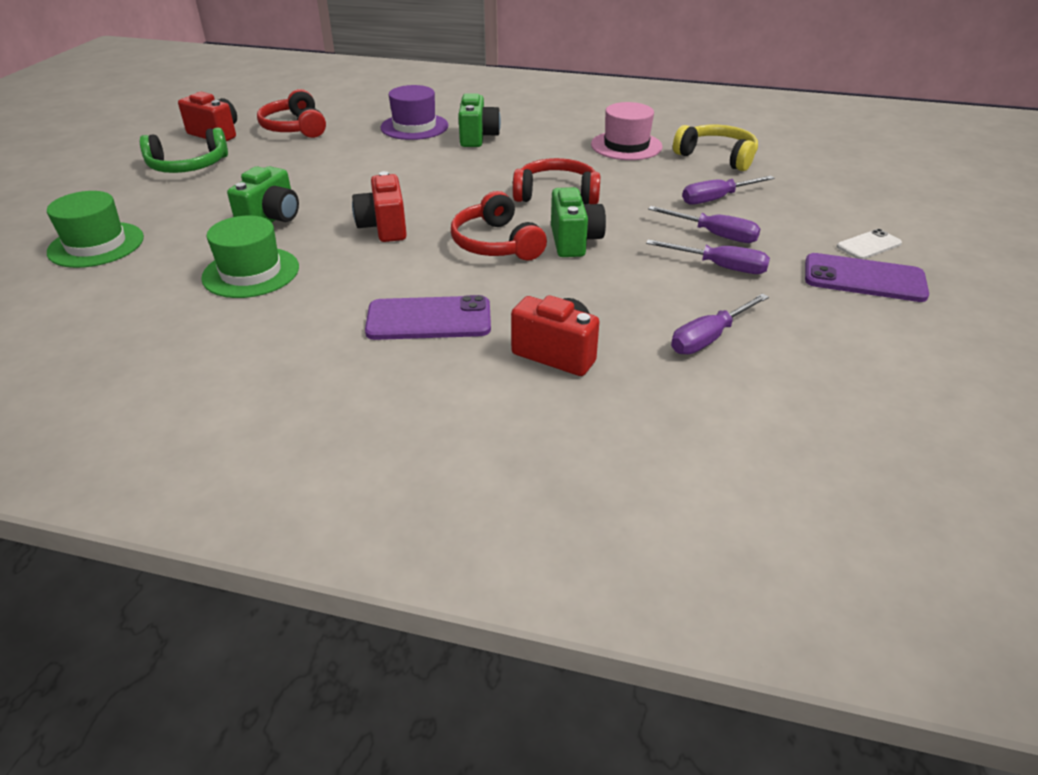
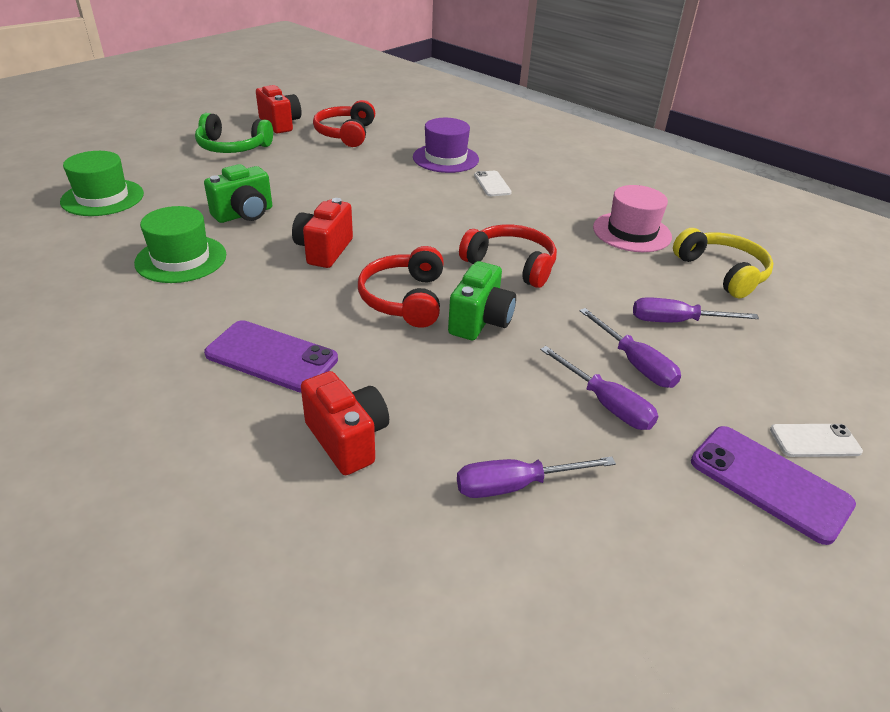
camera: 25 degrees right, 0 degrees up
green camera [458,93,501,147] -> white phone [474,171,512,196]

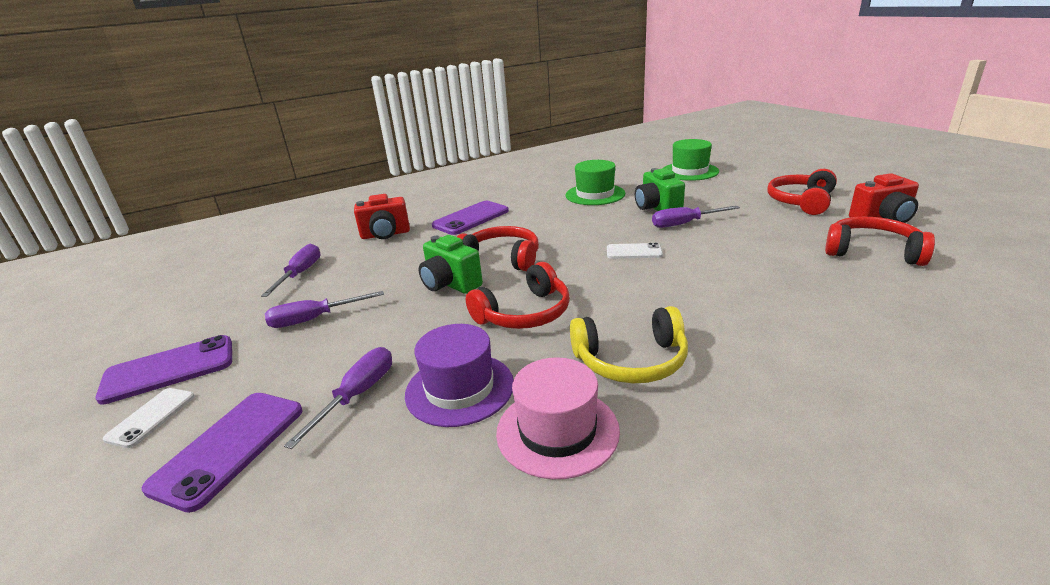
camera: 115 degrees right, 10 degrees down
green headphones [195,113,273,153] -> red headphones [767,169,837,215]
red camera [292,198,353,268] -> none
purple hat [413,118,479,173] -> purple hat moved to [405,324,514,427]
white phone [474,171,512,196] -> white phone moved to [607,243,663,259]
purple screwdriver [580,308,681,388] -> purple screwdriver moved to [652,206,740,228]
yellow headphones [673,228,774,299] -> yellow headphones moved to [570,306,688,383]
none -> purple phone [142,393,303,513]

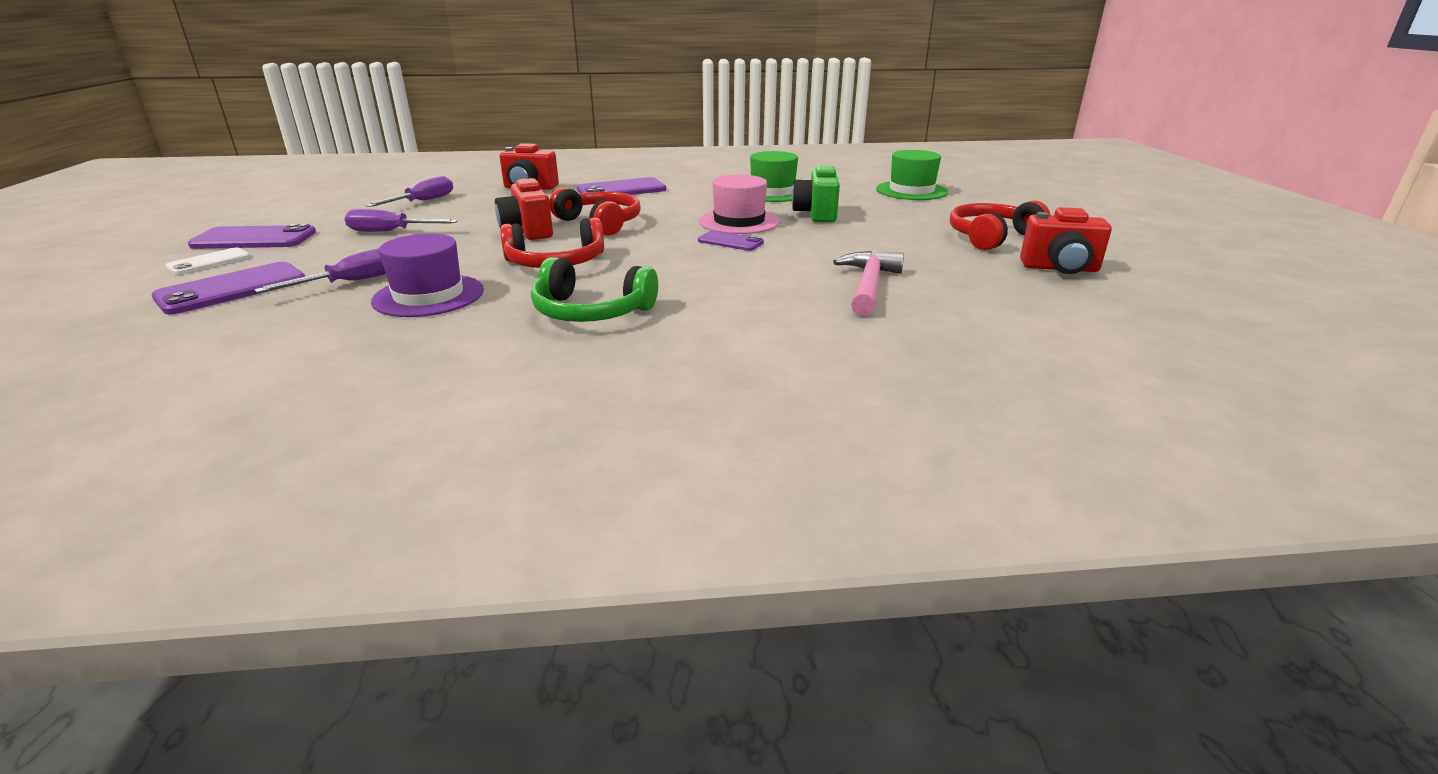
camera: 20 degrees right, 0 degrees up
green camera [419,235,483,294] -> red camera [495,178,553,240]
pink hat [496,357,620,479] -> pink hat moved to [699,175,780,234]
yellow headphones [570,306,688,383] -> green headphones [531,257,658,322]
white phone [607,243,663,259] -> purple phone [698,230,764,251]
purple screwdriver [652,206,740,228] -> none
red headphones [825,217,935,266] -> none
none -> pink hammer [833,251,904,316]

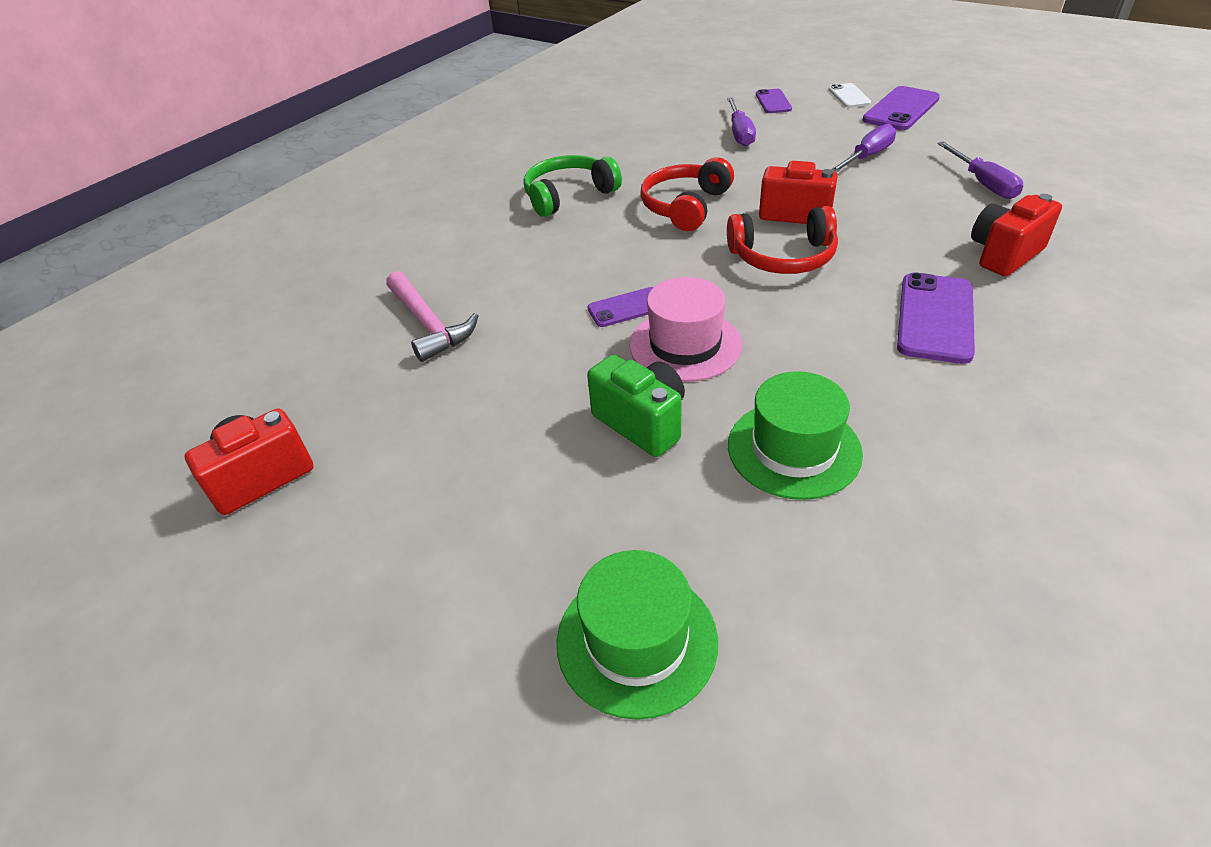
camera: 135 degrees right, 15 degrees up
purple phone [152,262,305,314] -> purple phone [756,89,792,113], size x0.59
purple hat [371,234,484,317] -> none
red headphones [950,201,1050,250] -> none

